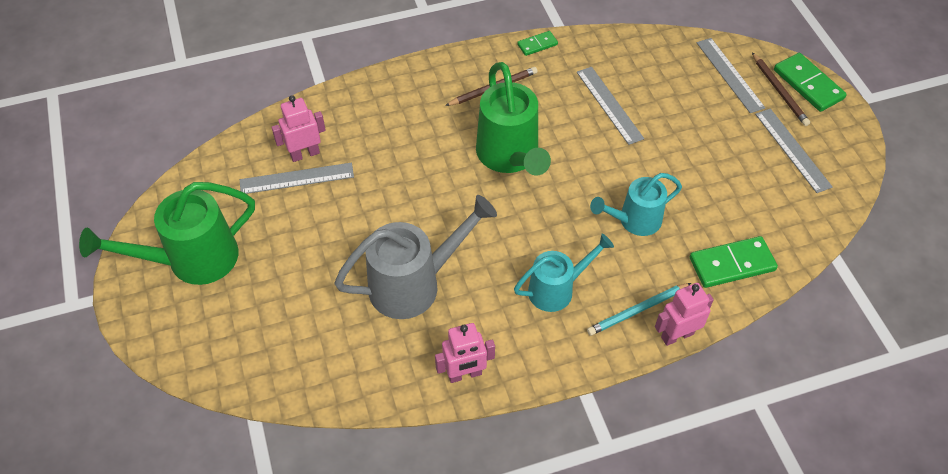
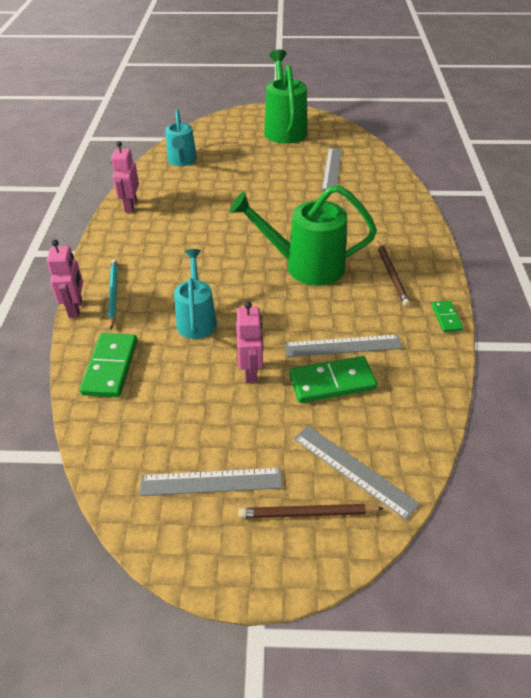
camera: 110 degrees right, 10 degrees down
pink robot [271,95,326,162] -> pink robot moved to [236,301,263,383]
grey watering can [334,195,497,319] -> none
turquoise watering can [514,234,614,312] -> turquoise watering can moved to [165,109,197,166]
grey ruler [697,38,765,113] -> grey ruler turned 45 degrees clockwise [294,426,420,520]
green domino [774,53,847,112] -> green domino moved to [289,356,377,403]

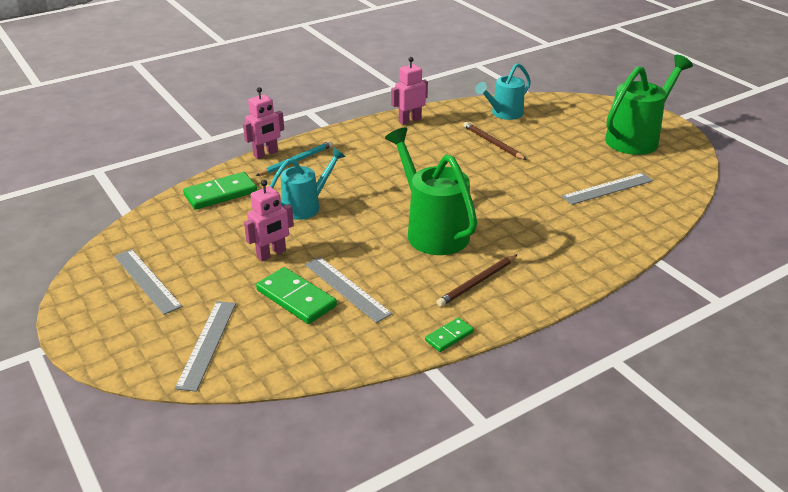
camera: 55 degrees right, 10 degrees down
brown pencil [238,504,384,518] -> brown pencil moved to [463,122,527,160]

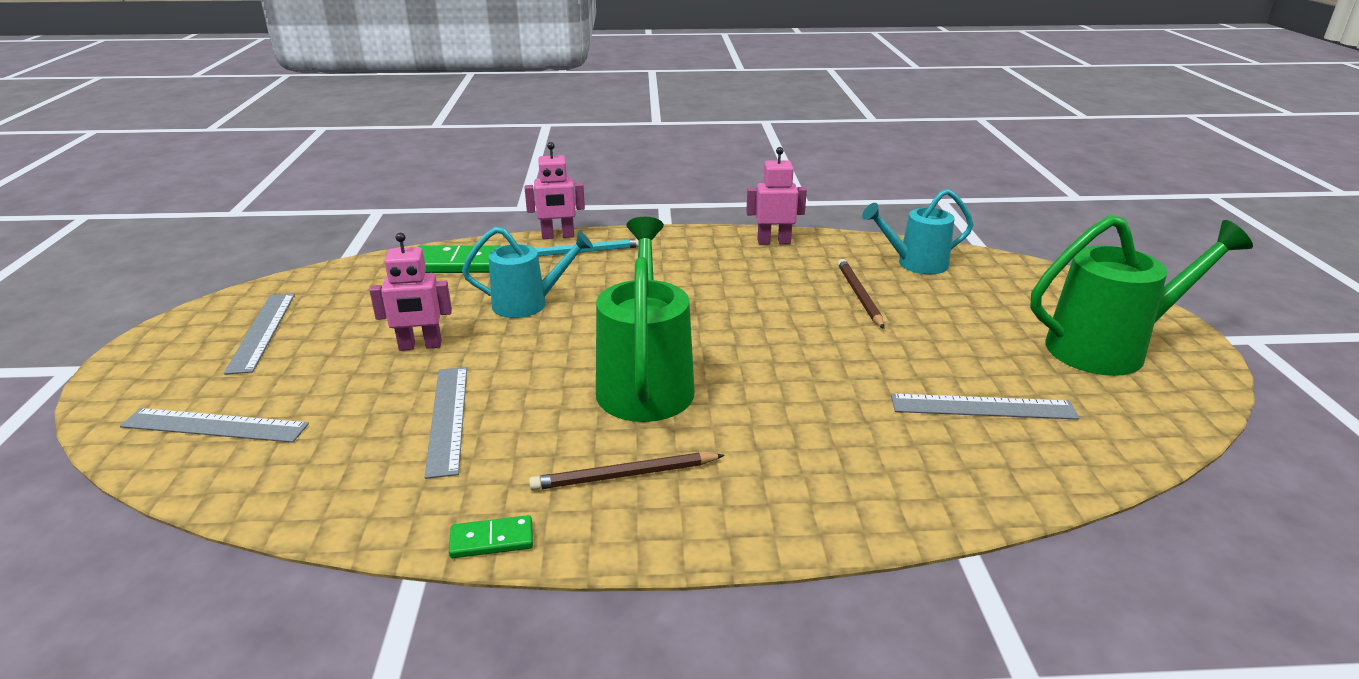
camera: 30 degrees right, 5 degrees down
grey ruler [175,301,236,392] -> grey ruler turned 60 degrees clockwise [120,408,309,443]
green domino [256,267,337,324] -> none

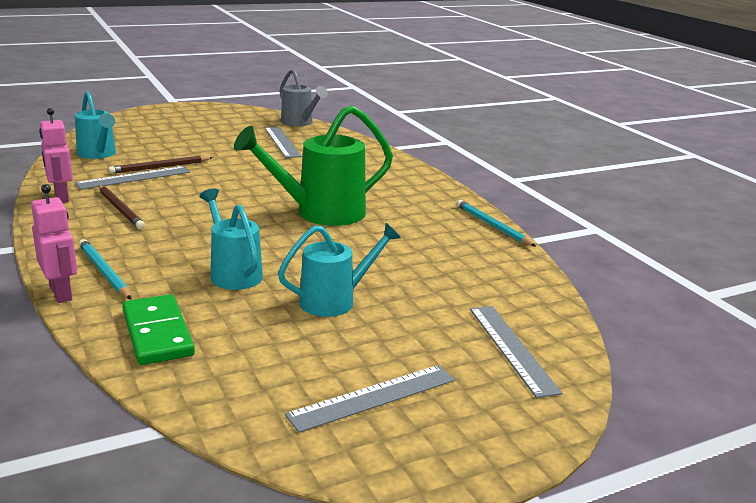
camera: 115 degrees left, 5 degrees down
pink robot [369,233,452,351] -> turquoise watering can [278,223,401,317]
grey ruler [425,367,467,479] -> grey ruler moved to [75,166,190,190]
green domino [449,515,533,558] -> turquoise pencil [456,200,536,246]
brown pencil [529,453,725,490] -> brown pencil moved to [98,185,145,229]
green watering can [1030,215,1253,376] -> none
none -> grey watering can [280,69,328,126]

